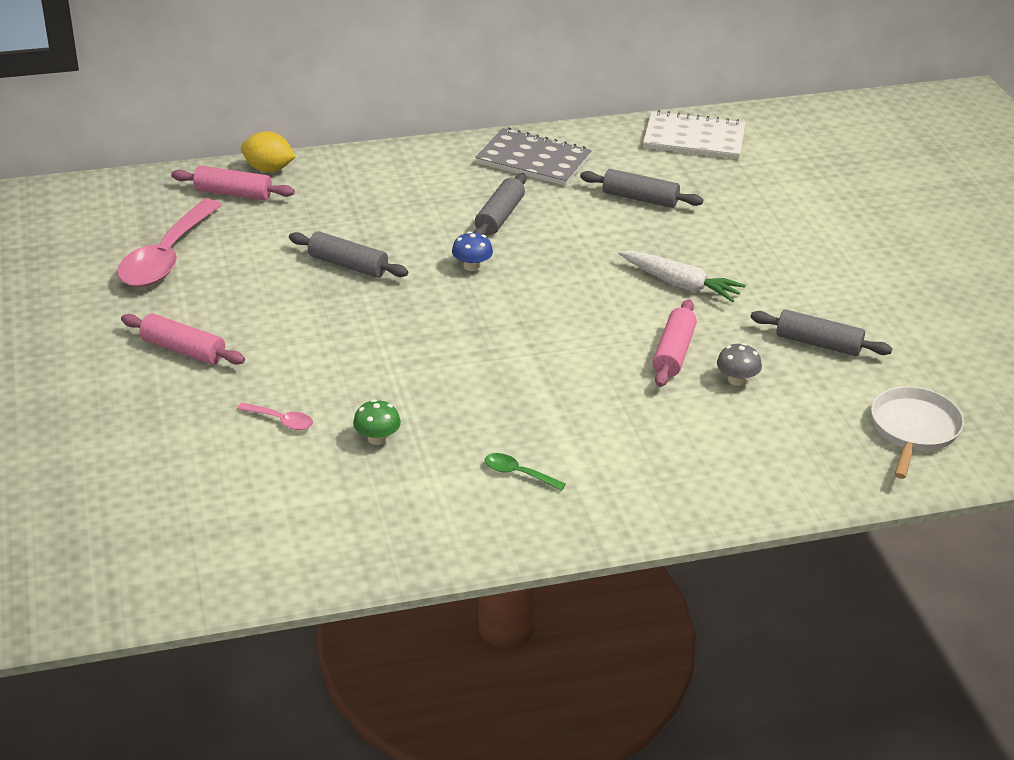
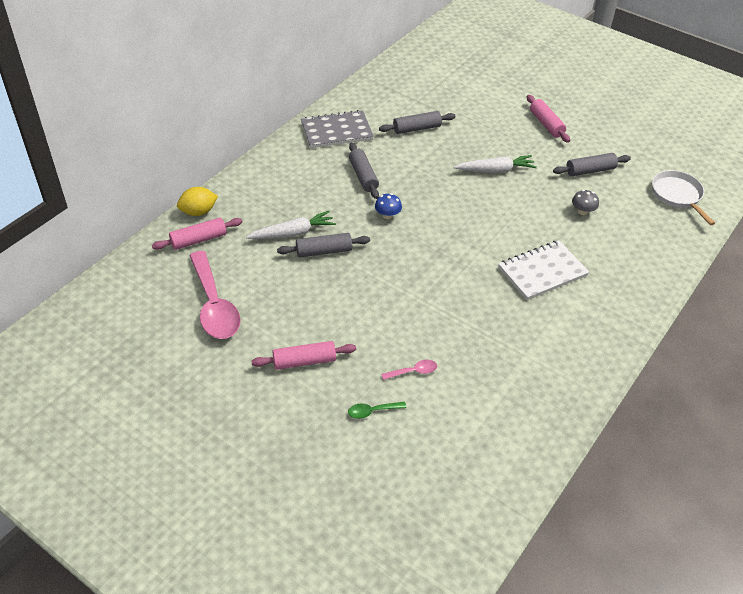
camera: 40 degrees left, 10 degrees up
green mushroom [353,399,401,445] -> none
green spoon [485,453,566,491] -> green spoon moved to [348,402,407,419]
white notebook [643,110,745,159] -> white notebook moved to [498,240,589,300]
pink rolling pin [653,299,697,387] -> pink rolling pin moved to [527,95,570,143]
none -> white carrot [246,211,336,239]

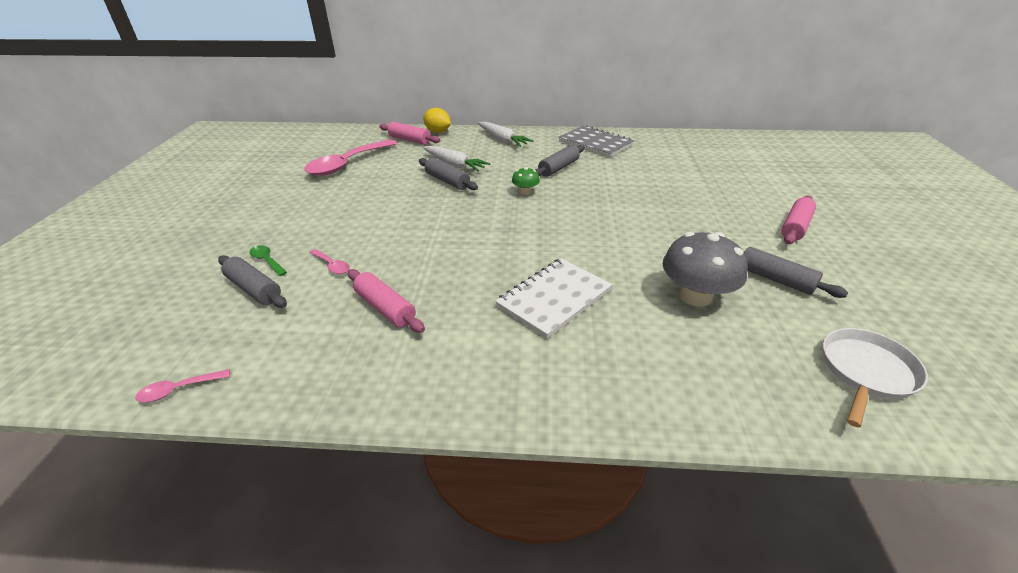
camera: 60 degrees right, 10 degrees down
pink rolling pin [251,341,356,370] -> pink rolling pin moved to [348,269,425,333]
blue mushroom [375,193,402,219] -> green mushroom [512,167,540,195]
grey rolling pin [379,111,456,134] -> grey rolling pin moved to [218,255,287,308]
white carrot [454,155,537,173] -> white carrot moved to [478,122,533,147]
white notebook [498,240,589,300] -> white notebook turned 75 degrees counterclockwise [495,258,612,338]
grey mushroom [572,190,599,215] -> grey mushroom [663,232,748,307], size x2.04
none -> pink spoon [135,369,230,402]

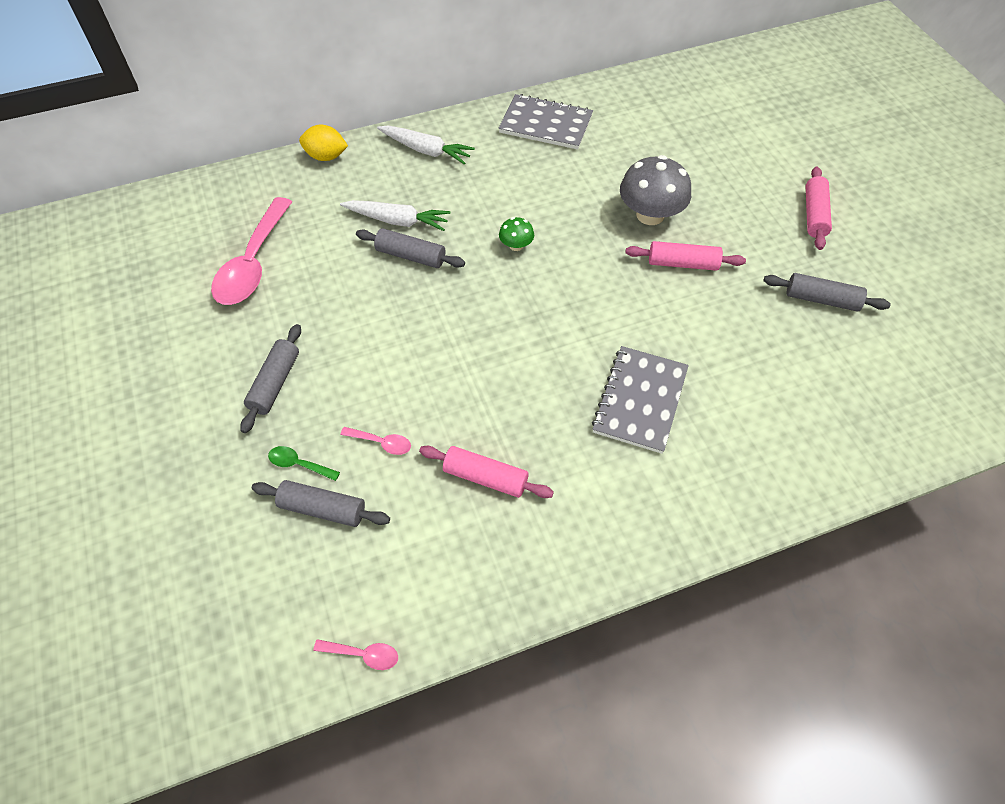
camera: 25 degrees left, 20 degrees up
pink spoon [135,369,230,402] -> pink spoon turned 120 degrees counterclockwise [313,639,398,670]
pink rolling pin [380,122,440,145] -> pink rolling pin moved to [625,241,746,271]
white notebook [495,258,612,338] -> grey notebook [592,346,689,454]
grey rolling pin [535,145,584,177] -> grey rolling pin moved to [240,324,301,433]
grey mushroom [663,232,748,307] -> grey mushroom moved to [620,155,691,225]
white pan [823,328,928,428] -> none

